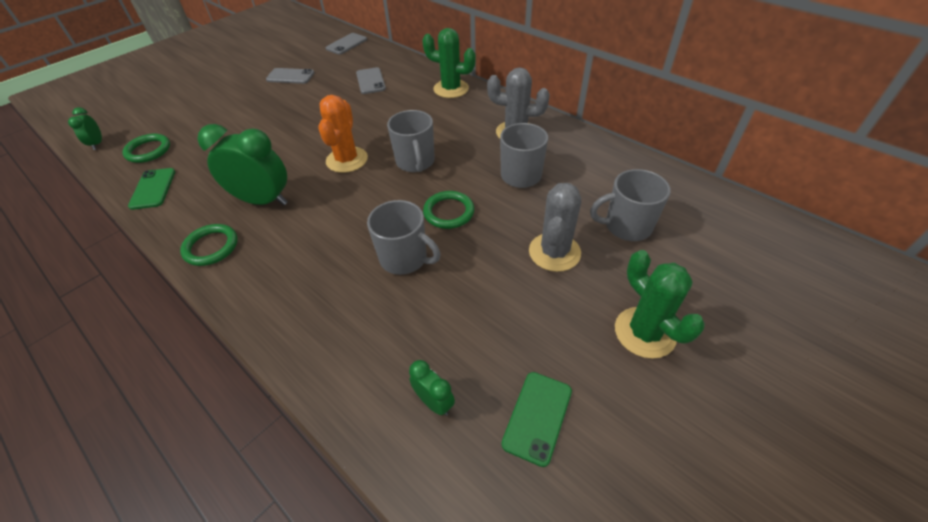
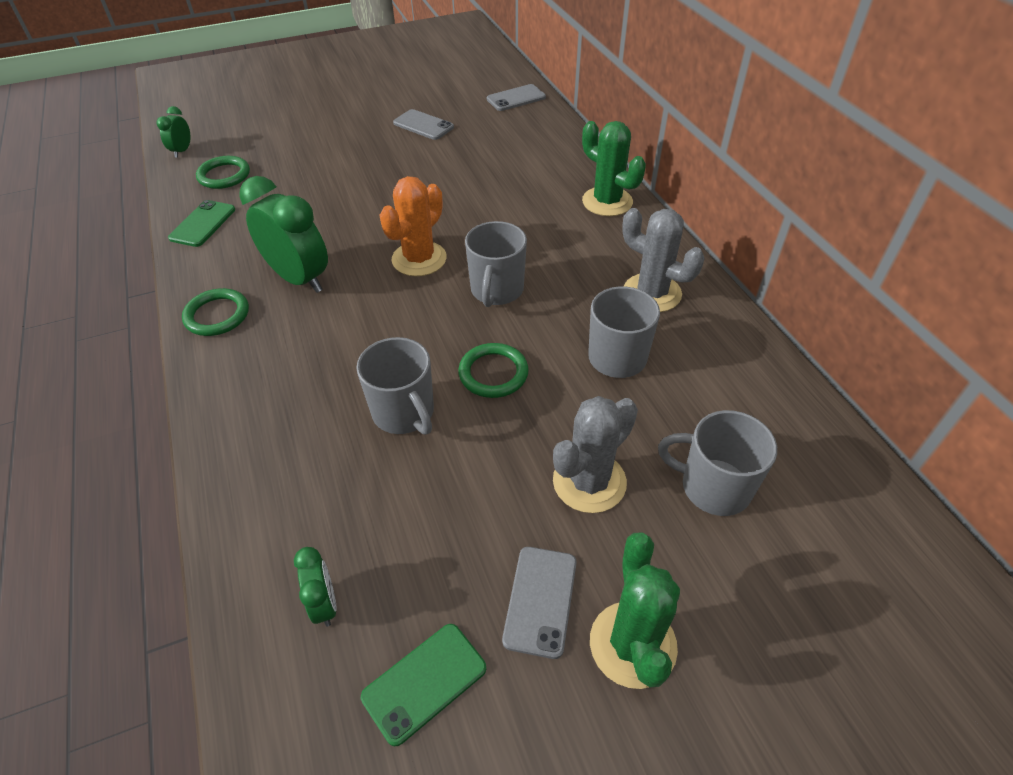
camera: 25 degrees right, 0 degrees up
grey phone [356,67,386,94] -> grey phone moved to [502,547,576,659]

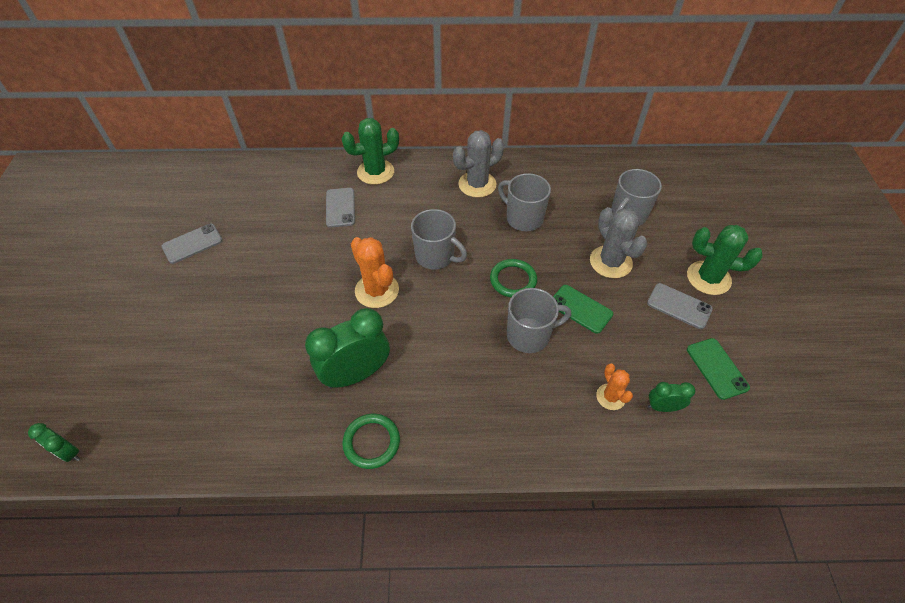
camera: 70 degrees left, 5 degrees up
green phone [168,200,235,247] -> green phone moved to [553,285,613,334]
green ring [196,156,250,189] -> none
grey phone [487,84,546,111] -> grey phone moved to [326,188,355,228]
none -> orange cactus [596,363,633,410]

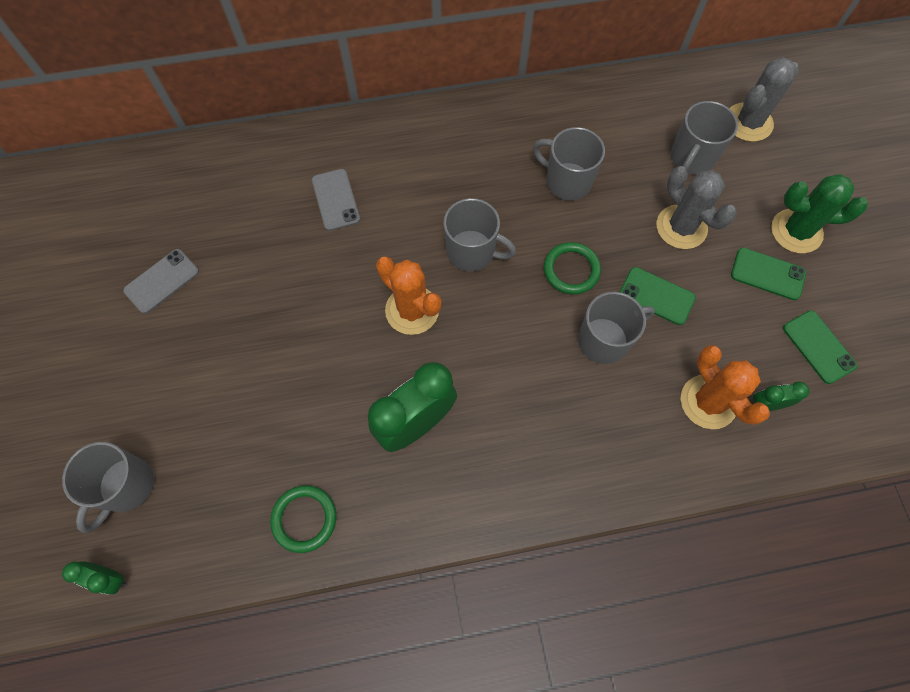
camera: 10 degrees left, 15 degrees up
green cactus [341,118,399,185] -> none
green ring [342,414,400,469] -> green ring moved to [270,485,336,553]
grey cactus [453,130,504,198] -> grey cactus moved to [729,57,799,142]
orange cactus [596,363,633,410] -> orange cactus [681,345,770,429], size x1.71
grey phone [647,283,713,329] -> green phone [731,248,806,300]
none -> grey mug [62,442,154,533]

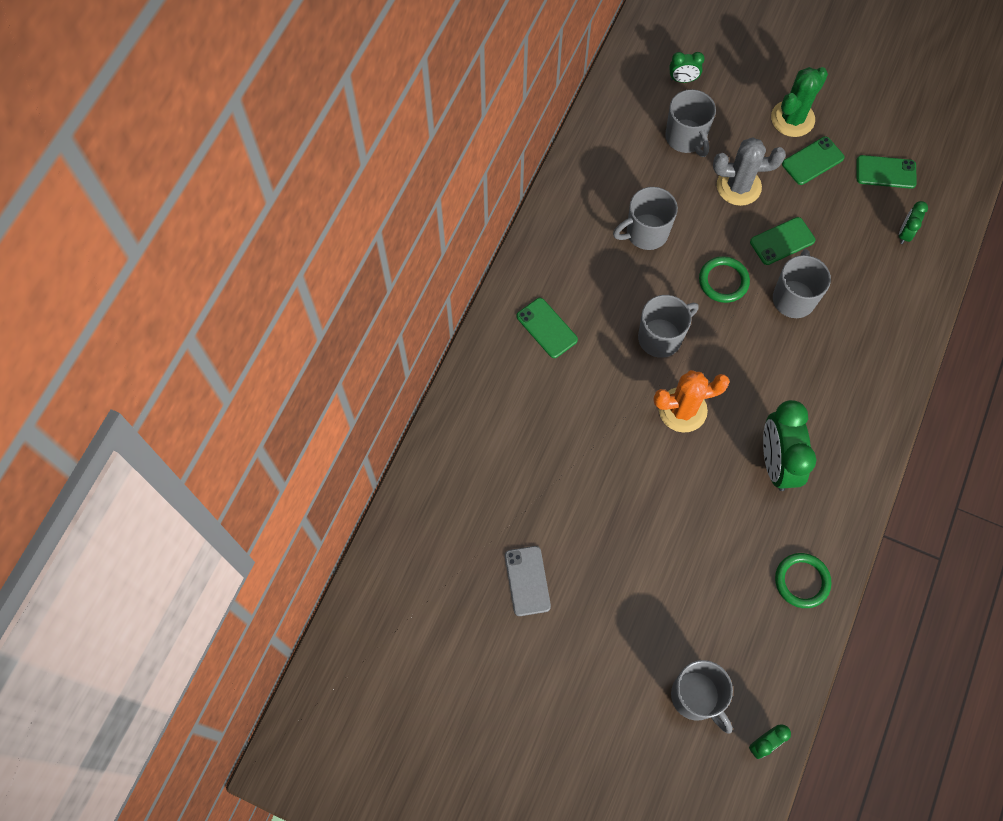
camera: 55 degrees left, 0 degrees up
grey phone [312,169,360,231] -> none
orange cactus [681,345,770,429] -> none
grey cactus [729,57,799,142] -> green clock [669,52,705,83]
none -> green phone [517,298,578,358]

